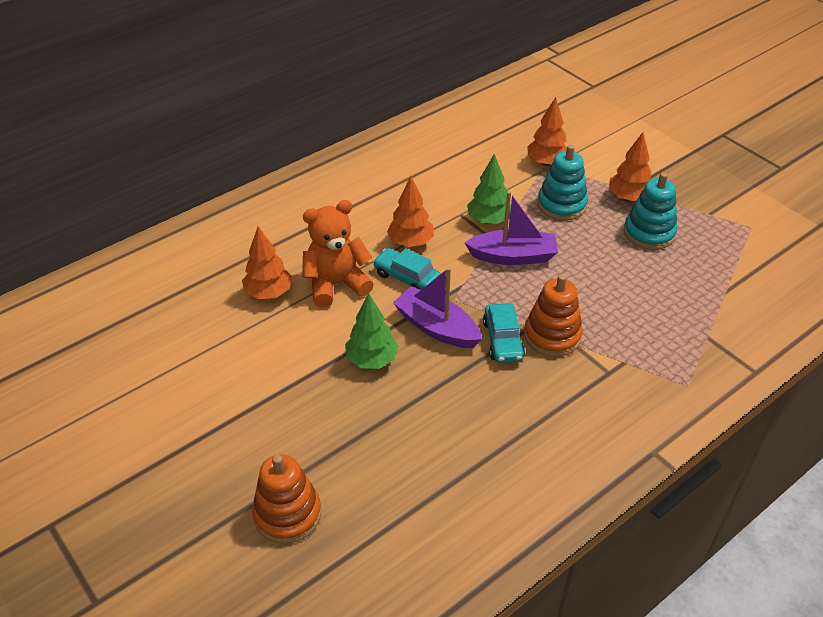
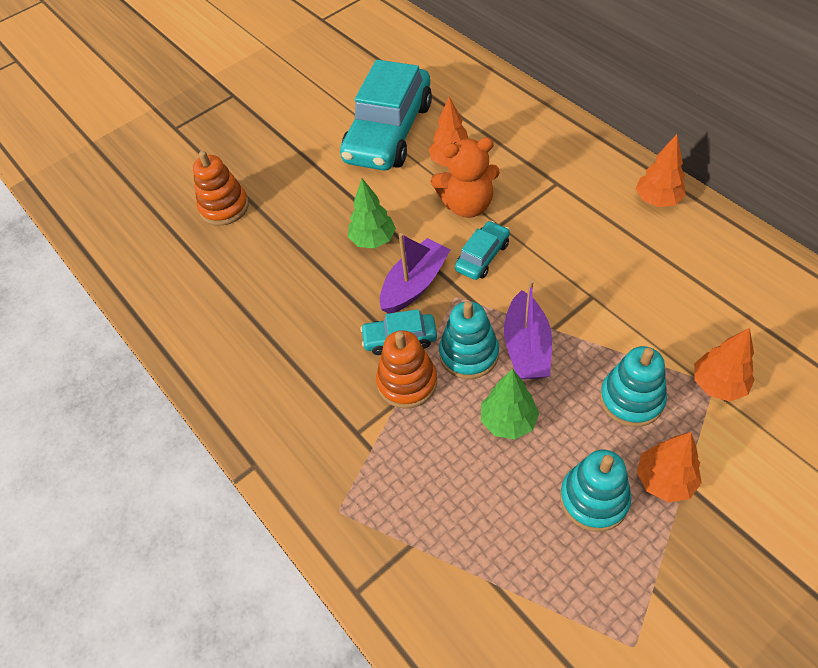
camera: 95 degrees right, 10 degrees up
orange teddy bear [302,200,374,308] -> orange teddy bear turned 105 degrees clockwise [431,137,500,218]
orange tree [387,176,434,247] -> orange tree moved to [636,134,686,207]
green tree [467,154,511,224] -> green tree moved to [481,369,539,440]
none -> turquoise car [340,60,432,171]
none -> turquoise stacking toy [439,301,499,379]

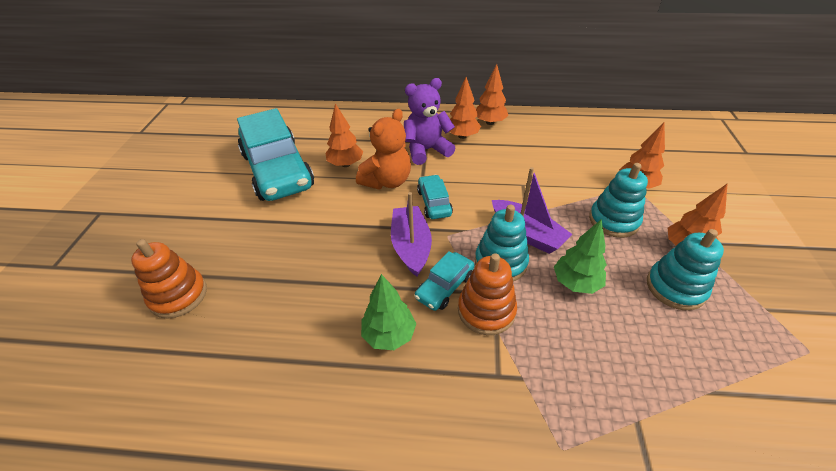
camera: 50 degrees left, 10 degrees down
green tree [348,178,396,248] -> green tree moved to [361,274,416,350]
none -> purple teddy bear [404,78,455,165]
none -> orange tree [449,77,481,139]

